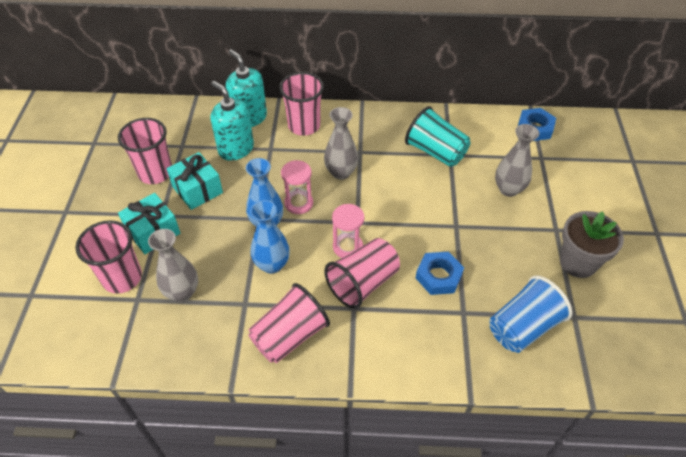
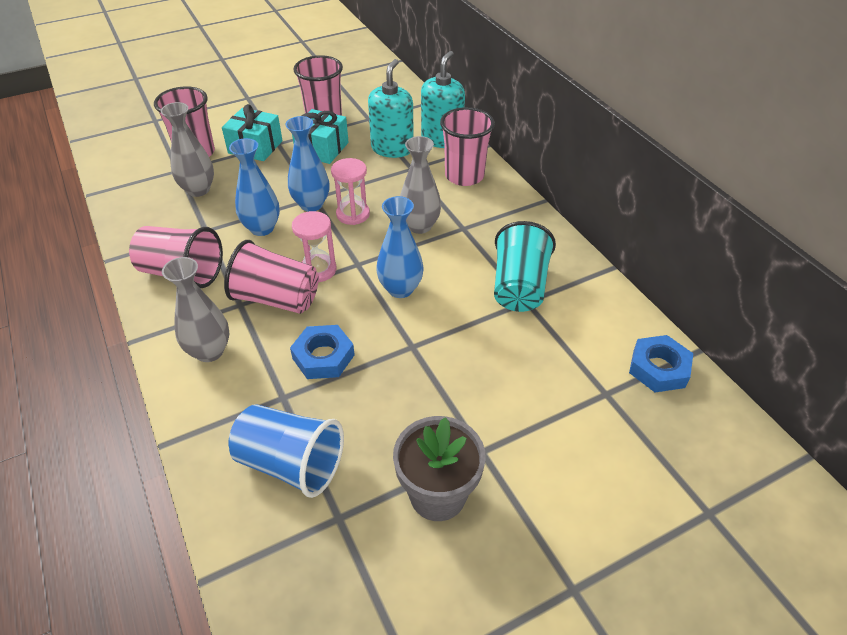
camera: 60 degrees right, 5 degrees down
grey vase [495,124,539,197] -> grey vase moved to [162,257,229,362]
none -> blue vase [376,196,424,298]

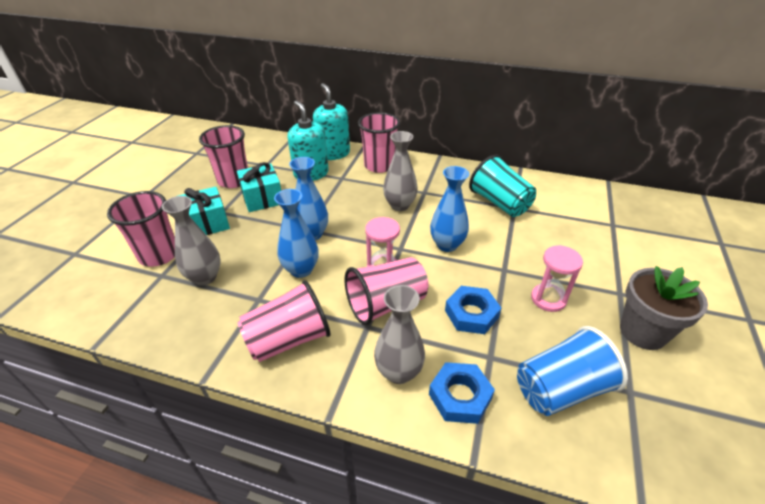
camera: 45 degrees left, 5 degrees down
pink hourglass [331,158,370,225] -> pink hourglass moved to [531,245,583,312]
blue nut [629,335,693,392] -> blue nut moved to [429,362,495,424]

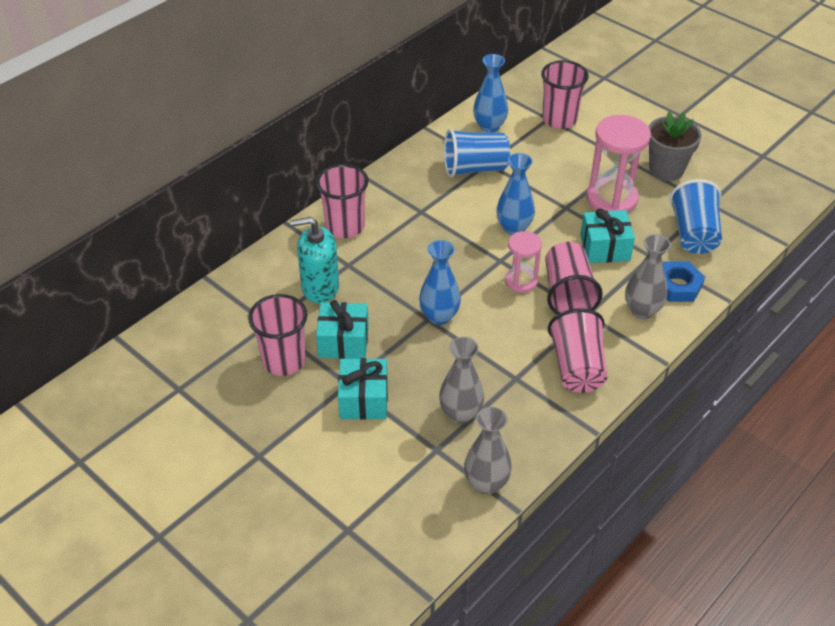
camera: 65 degrees left, 5 degrees up
pink cup [107,191,175,267] -> pink cup moved to [541,60,589,129]
blue vase [274,189,318,278] -> blue vase moved to [473,54,508,133]
turquoise soap dispenser [313,83,350,160] -> none
grey vase [383,131,418,211] -> grey vase moved to [464,407,512,494]
blue nut [445,286,501,334] -> turquoise gift [580,208,635,263]
turquoise cup [469,155,536,217] -> blue cup [444,129,510,178]
pink hourglass [531,245,583,312] -> pink hourglass [586,115,651,213], size x1.70

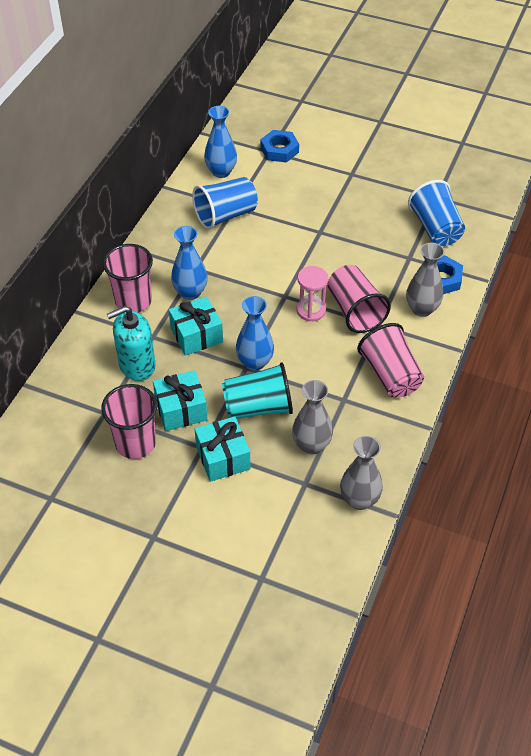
camera: 20 degrees left, 5 degrees up
blue vase [496,153,535,235] -> blue vase moved to [171,226,208,300]
pink cup [541,60,589,129] -> blue nut [260,130,299,163]
turquoise gift [580,208,635,263] -> turquoise gift moved to [169,297,223,356]
pink hourglass [586,115,651,213] -> none
grey flower pot [648,112,702,181] -> none
none -> turquoise cup [222,362,293,419]

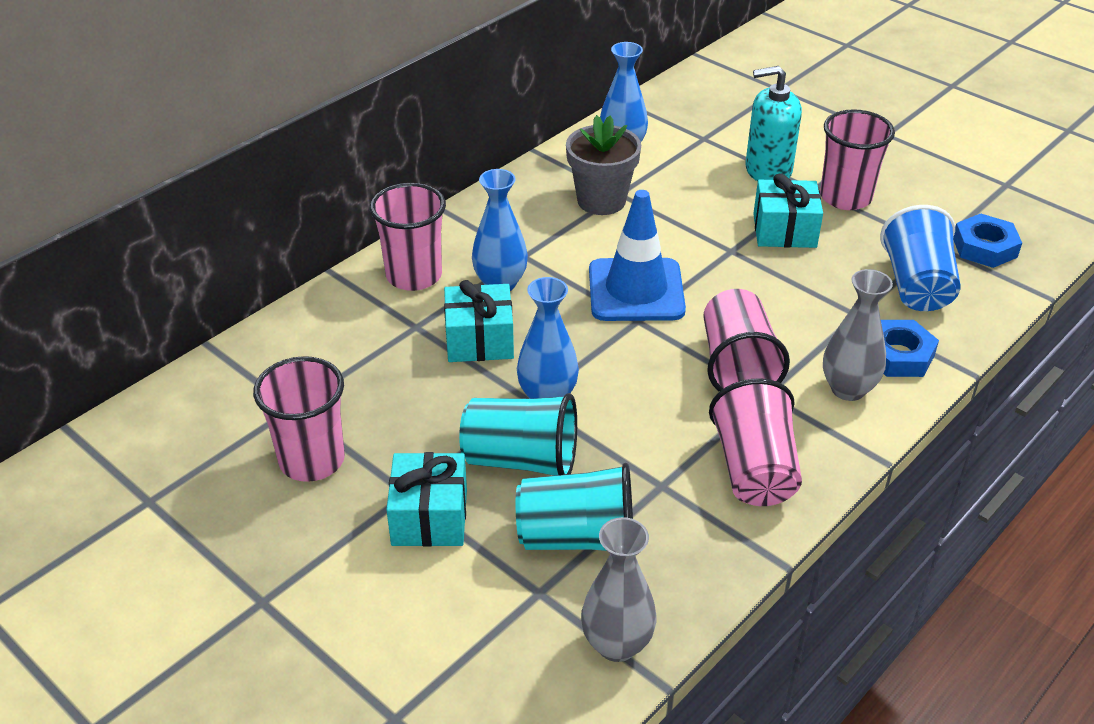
camera: 20 degrees right, 10 degrees down
turquoise soap dispenser [107,306,156,381] -> turquoise soap dispenser moved to [745,66,802,181]
turquoise gift [153,370,208,431] -> turquoise gift moved to [753,173,823,248]
blue cup [192,177,258,230] -> grey flower pot [566,115,641,215]
blue nut [260,130,299,163] -> blue nut moved to [953,213,1022,268]
grey vase [292,380,333,454] -> turquoise cup [516,463,633,551]
pink hourglass [297,266,328,321] -> none
none -> blue traffic cone [589,190,686,321]
none -> pink cup [820,109,895,210]

